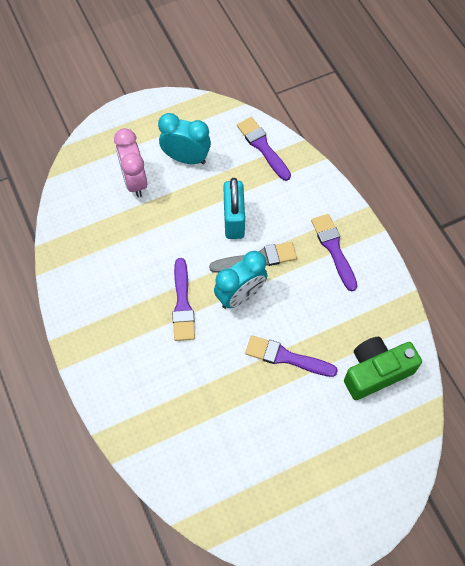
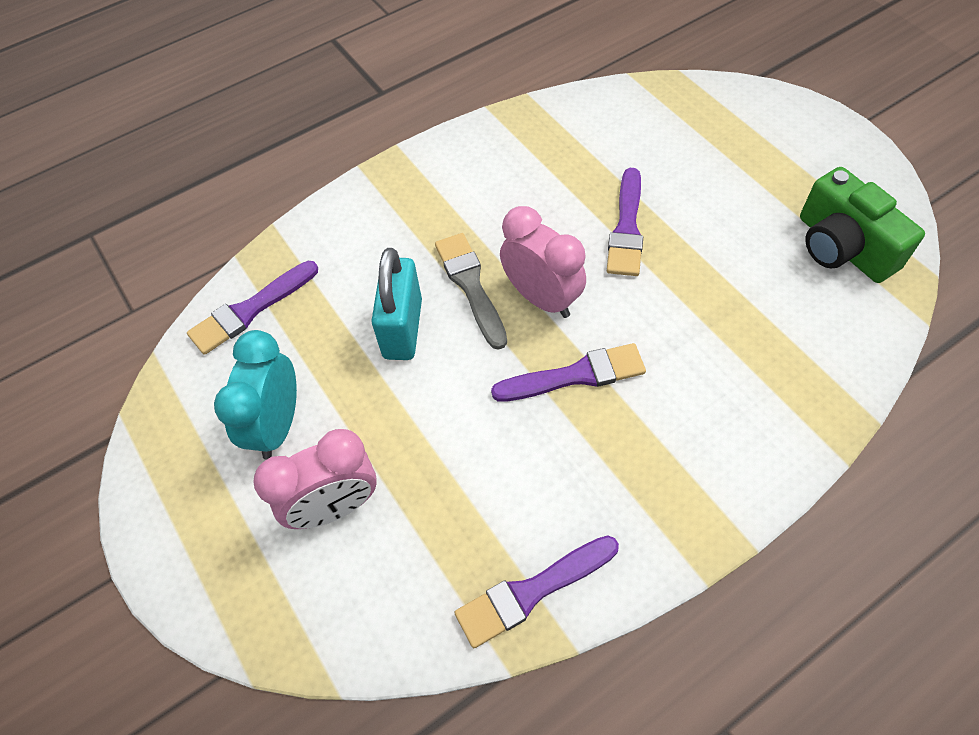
camera: 95 degrees left, 5 degrees down
turquoise clock [214,251,267,309] -> pink clock [500,206,586,318]
turquoise padlock [224,178,245,239] -> turquoise padlock turned 75 degrees counterclockwise [372,248,422,360]
purple brush [311,214,357,291] -> purple brush moved to [454,536,619,648]
green camera [344,337,422,400] -> green camera moved to [800,167,925,283]

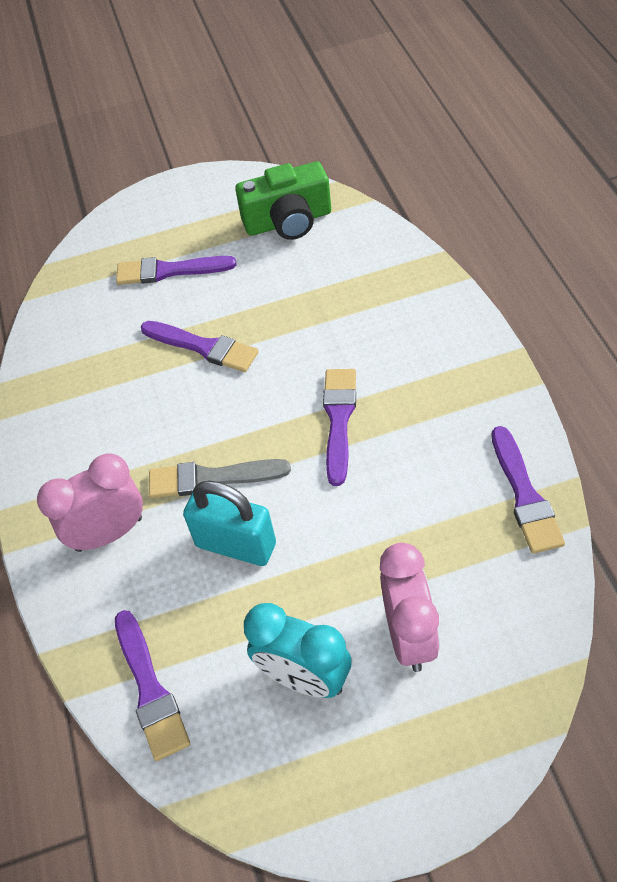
camera: 70 degrees left, 5 degrees down
pink clock [500,206,586,318] -> pink clock moved to [37,453,143,552]
none -> purple brush [116,256,236,285]

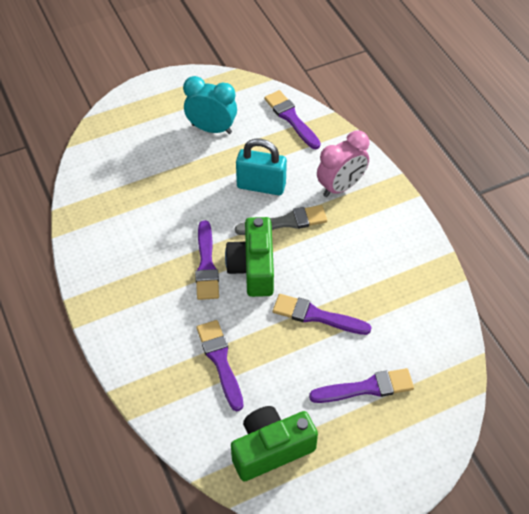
camera: 165 degrees right, 0 degrees up
pink clock [380,543,440,672] -> none
purple brush [491,426,565,554] -> purple brush moved to [196,320,244,411]
none -> green camera [225,217,274,297]

